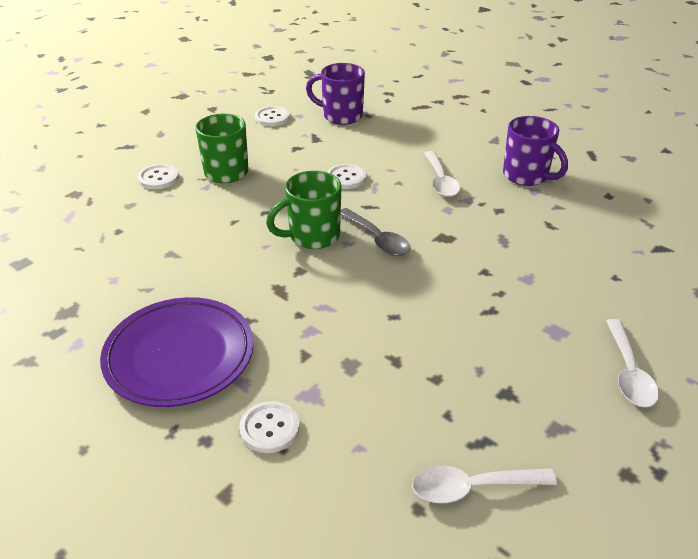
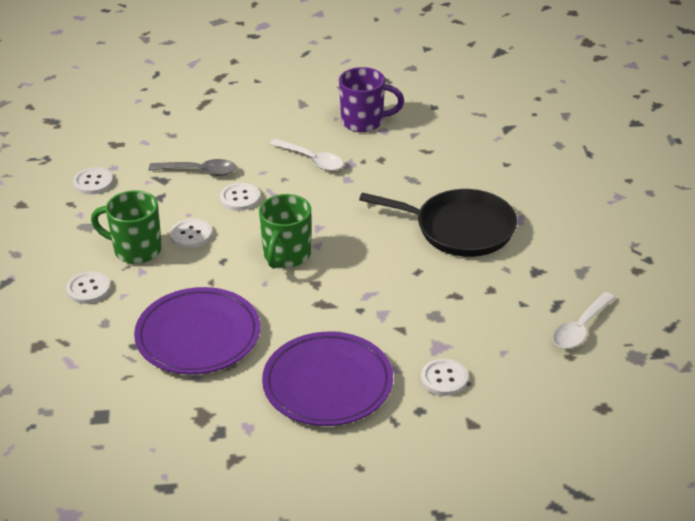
camera: 45 degrees left, 0 degrees up
purple mug [306,63,365,125] -> none
grey spoon [341,208,411,256] -> grey spoon moved to [149,159,236,176]
white spoon [606,319,659,407] -> none
none -> purple plate [134,287,260,374]
none -> white button [170,219,212,248]
none -> black pan [359,189,517,257]

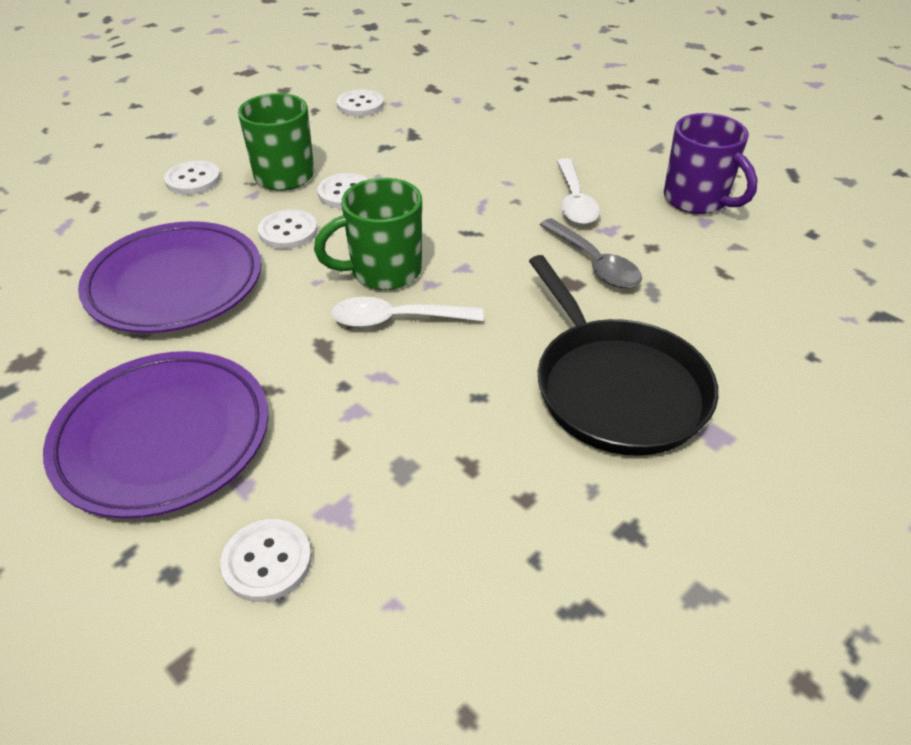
camera: 50 degrees right, 5 degrees up
grey spoon [149,159,236,176] -> grey spoon moved to [540,218,642,288]
white button [220,183,260,211] -> white button moved to [258,209,318,249]
white spoon [553,292,615,349] -> white spoon moved to [331,297,483,328]

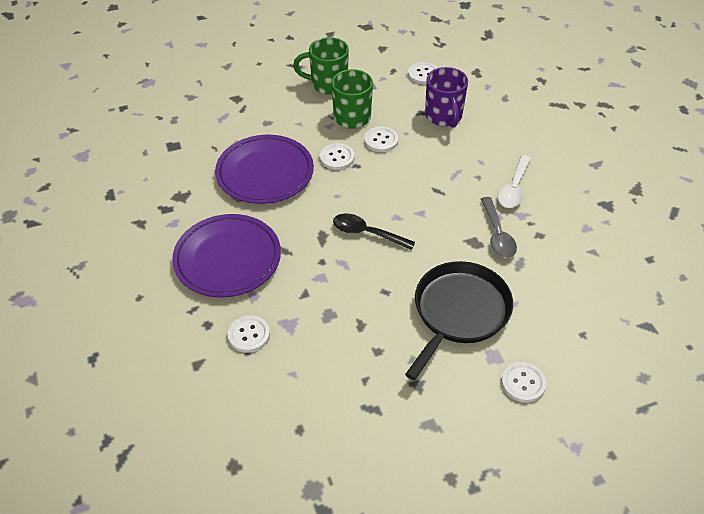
camera: 25 degrees right, 5 degrees up
white button [164,160,221,195] -> white button moved to [501,362,546,403]
green mug [314,178,422,290] -> green mug moved to [293,37,349,95]
white spoon [331,297,483,328] -> black spoon [333,213,415,250]
black pan [529,255,718,456] -> black pan turned 150 degrees counterclockwise [405,261,513,380]
purple mug [664,113,758,214] -> purple mug moved to [425,67,468,128]

